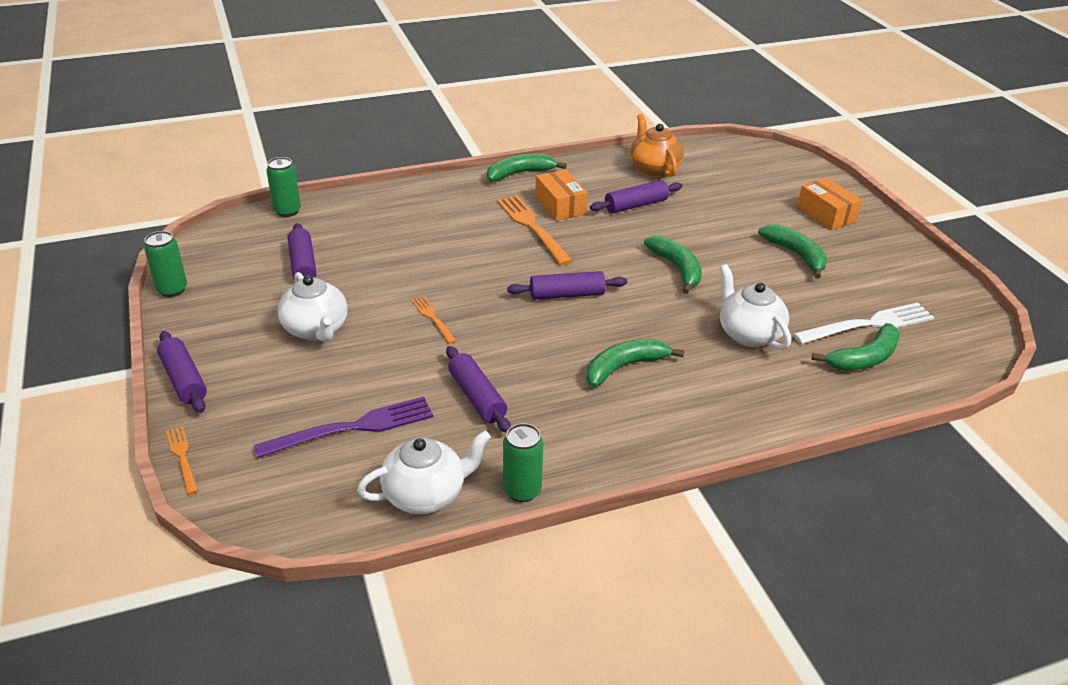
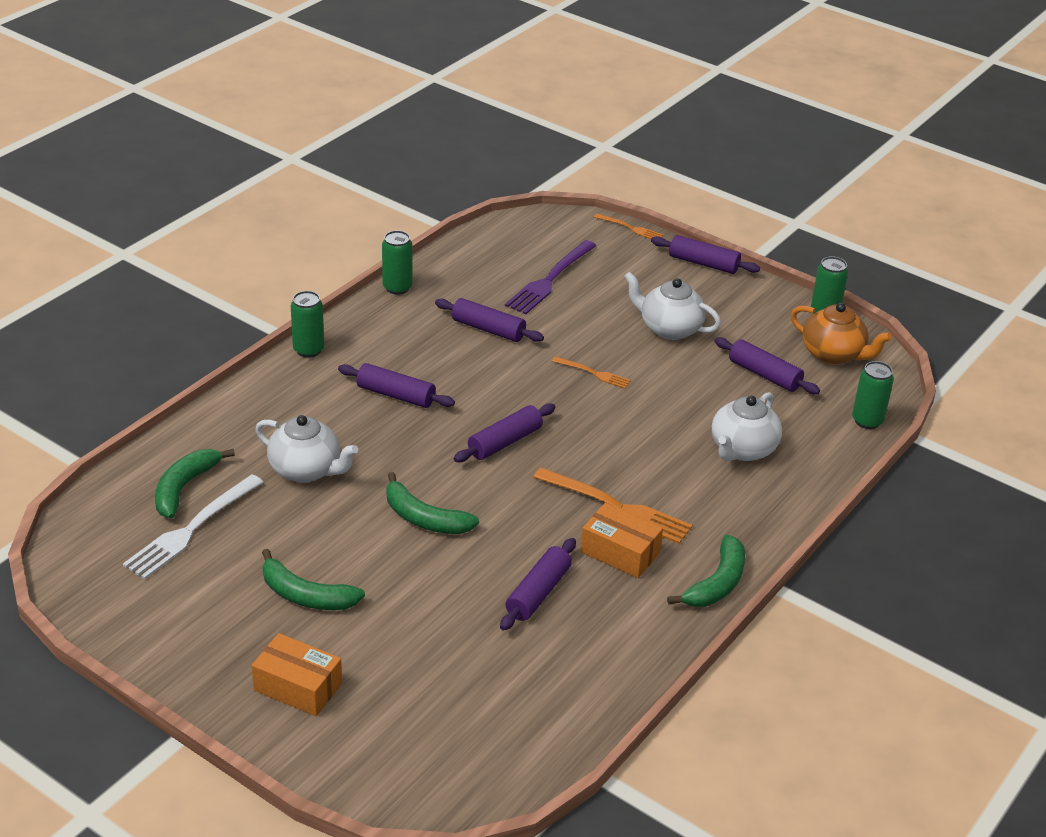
camera: 145 degrees right, 0 degrees up
white teapot [357,430,491,514] -> white teapot moved to [711,392,782,461]
green banana [587,339,684,387] -> purple rolling pin [338,363,455,408]
orange teapot [630,114,684,177] -> orange teapot moved to [791,303,892,365]
none -> green can [291,291,324,358]

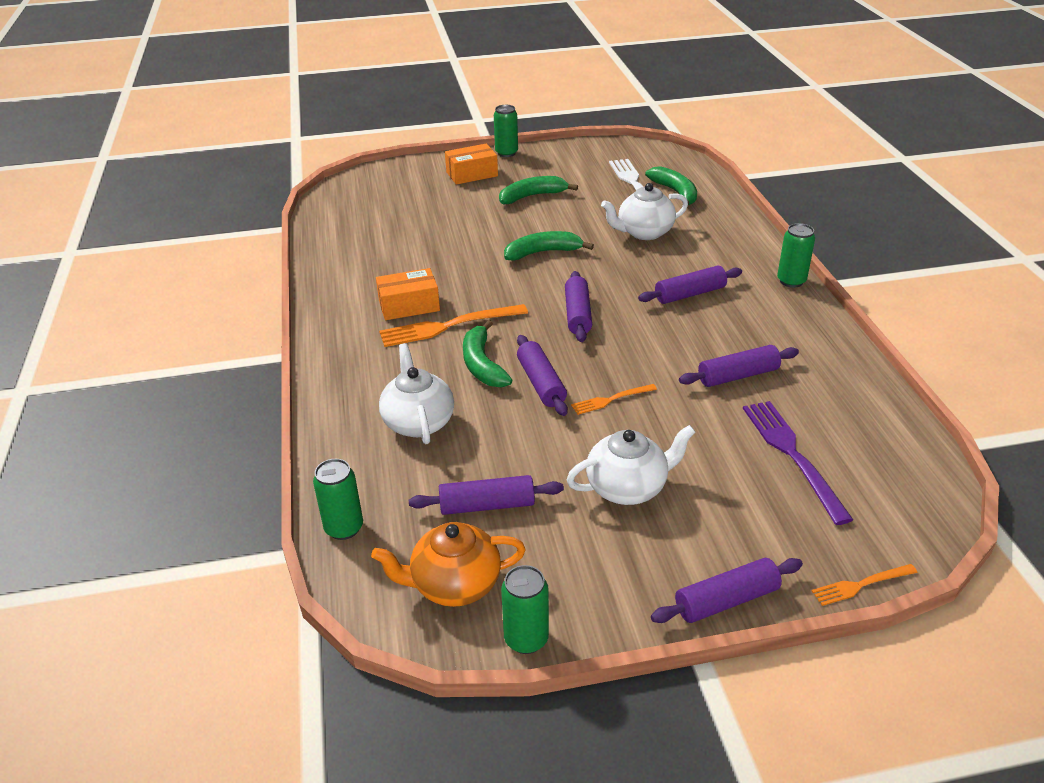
camera: 135 degrees right, 0 degrees up
green can [382,230,412,295] -> green can moved to [494,105,518,157]
purple rolling pin [500,538,576,631] -> purple rolling pin moved to [517,335,568,416]
green banana [667,535,745,607] -> green banana moved to [463,320,512,387]

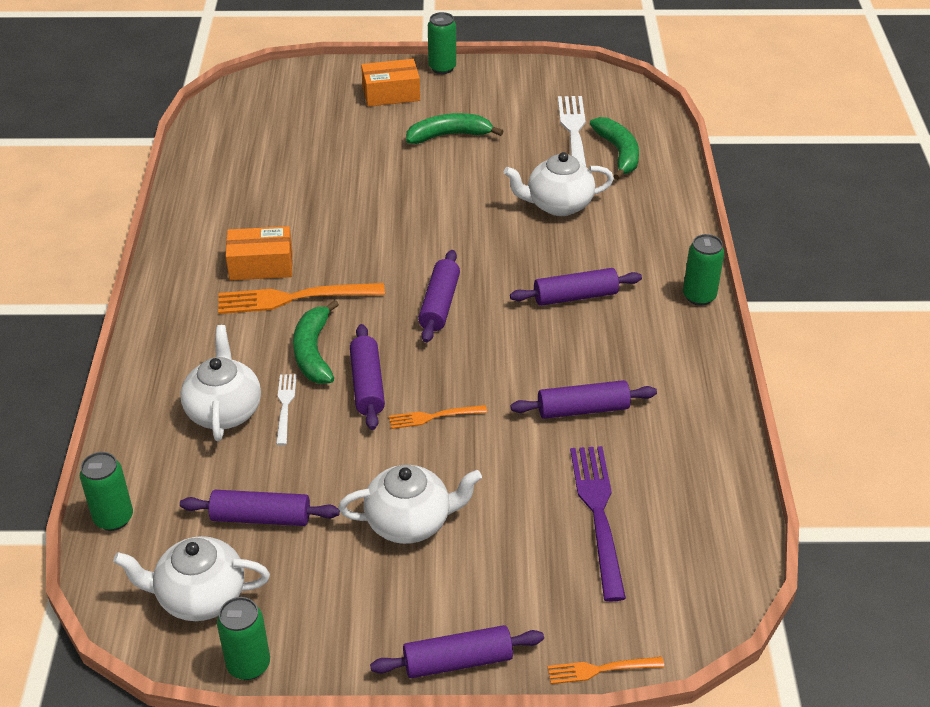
camera: 10 degrees right, 5 degrees up
orange teapot [371,522,526,607] -> white teapot [113,536,270,621]
green banana [504,231,594,261] -> none
none -> white fork [276,374,297,445]

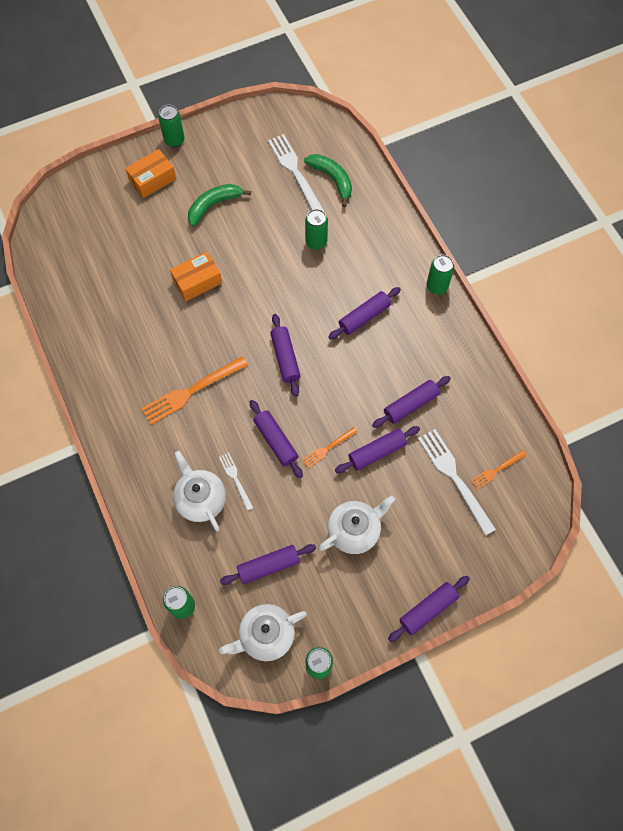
camera: 25 degrees left, 25 degrees up
orange box [226,226,293,280] -> orange box moved to [170,252,222,301]
green banana [293,300,339,384] -> none
white teapot [504,152,614,216] -> green can [305,209,328,250]
orange fork [547,657,664,684] -> orange fork moved to [470,450,527,490]
purple fork [570,446,626,602] -> white fork [418,429,496,536]
none -> purple rolling pin [335,426,420,473]

